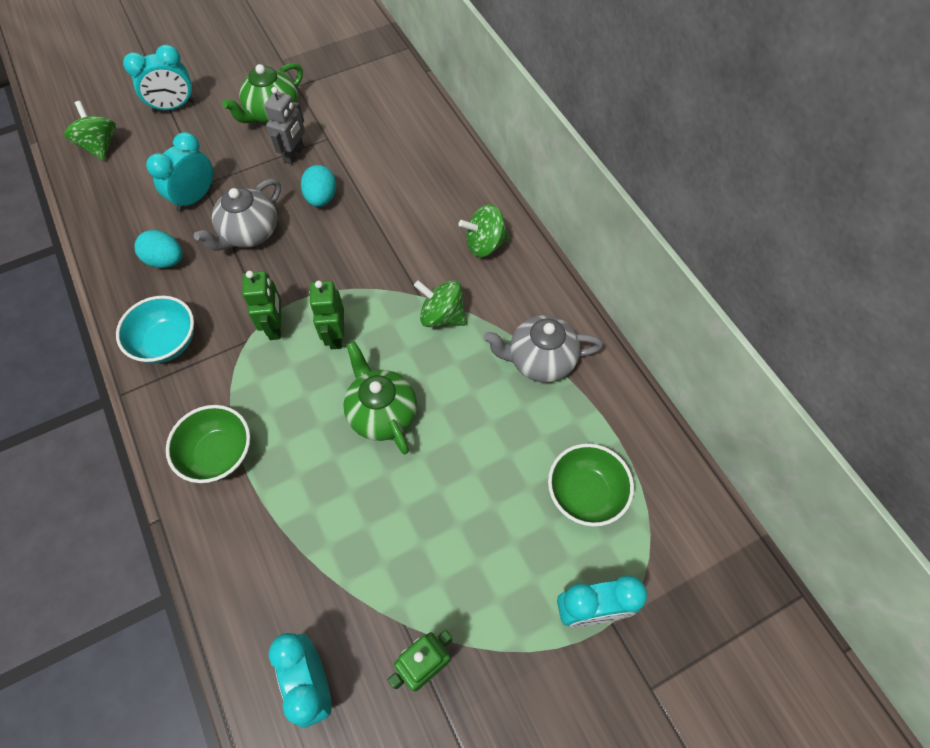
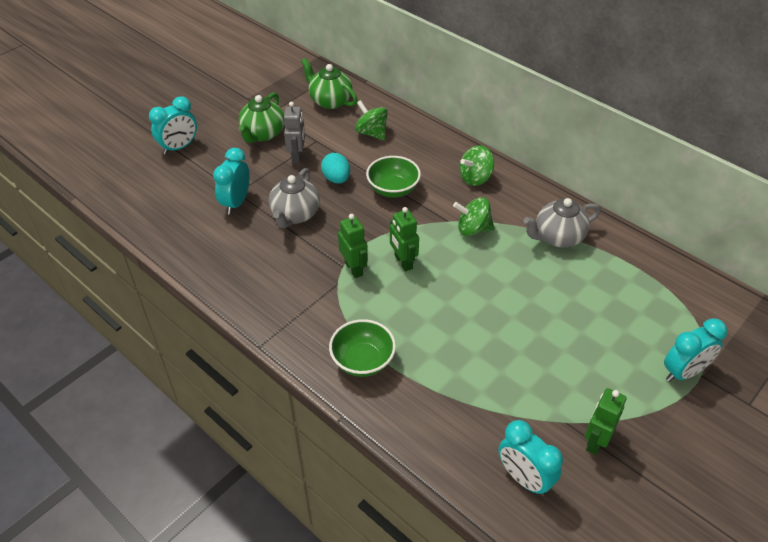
camera: 20 degrees left, 15 degrees down
green spinning top [64,101,116,161] -> green spinning top moved to [355,100,388,141]
turquoise bowl [116,296,194,364] -> none
turquoise egg [134,230,183,268] -> none
green teapot [343,341,417,454] -> green teapot moved to [301,58,358,109]
green bowl [548,443,634,526] -> green bowl moved to [366,156,421,198]

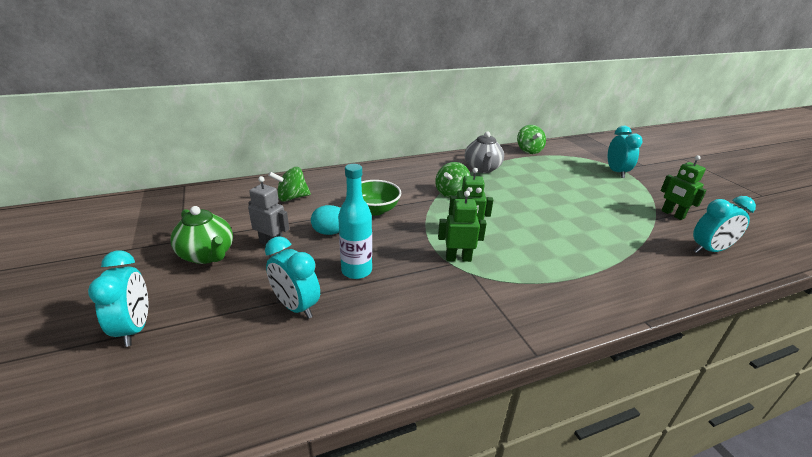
camera: 65 degrees left, 15 degrees down
grey teapot [269,168,320,228] -> turquoise bottle [338,164,372,279]
green teapot [301,58,358,109] -> none
green bowl [329,319,396,377] -> none
green spinning top [460,145,494,186] -> green spinning top moved to [517,125,546,154]

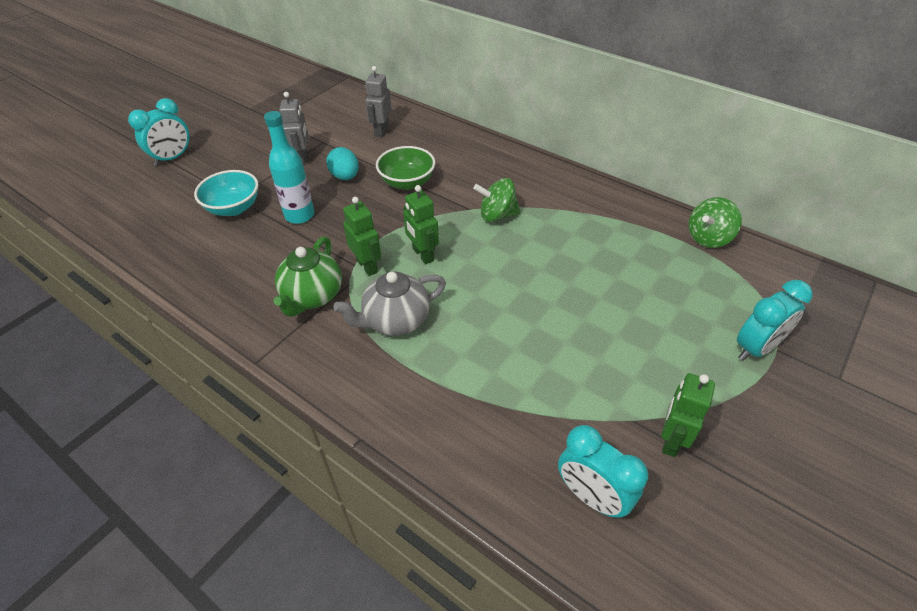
camera: 60 degrees right, 15 degrees up
green teapot [171,206,233,264] -> green teapot moved to [273,237,342,317]
turquoise clock [265,236,320,319] -> turquoise bowl [194,170,258,216]
green spinning top [268,167,311,202] -> grey robot [365,66,392,137]
grey teapot [465,131,504,173] -> grey teapot moved to [333,272,446,336]

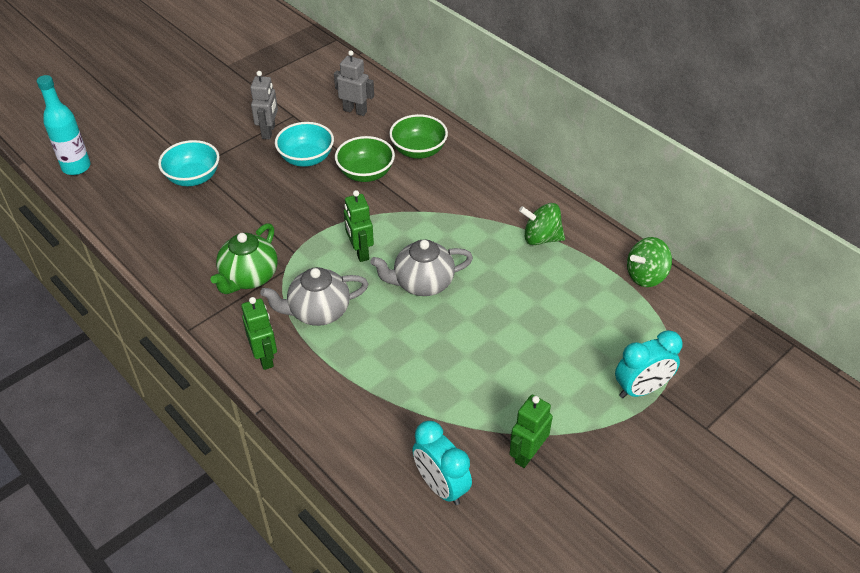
camera: 10 degrees right, 0 degrees up
turquoise clock [128,98,190,166] -> none
turquoise bottle [264,111,314,224] -> turquoise bottle moved to [37,75,91,175]
turquoise egg [326,147,359,180] -> turquoise bowl [275,122,334,167]
green robot [343,197,381,276] -> green robot moved to [241,297,277,370]
grey robot [365,66,392,137] -> grey robot turned 90 degrees clockwise [334,50,374,116]
green spinning top [473,178,521,222] -> green spinning top moved to [519,203,565,245]
none -> grey teapot [370,239,473,296]
none -> green bowl [389,114,448,159]

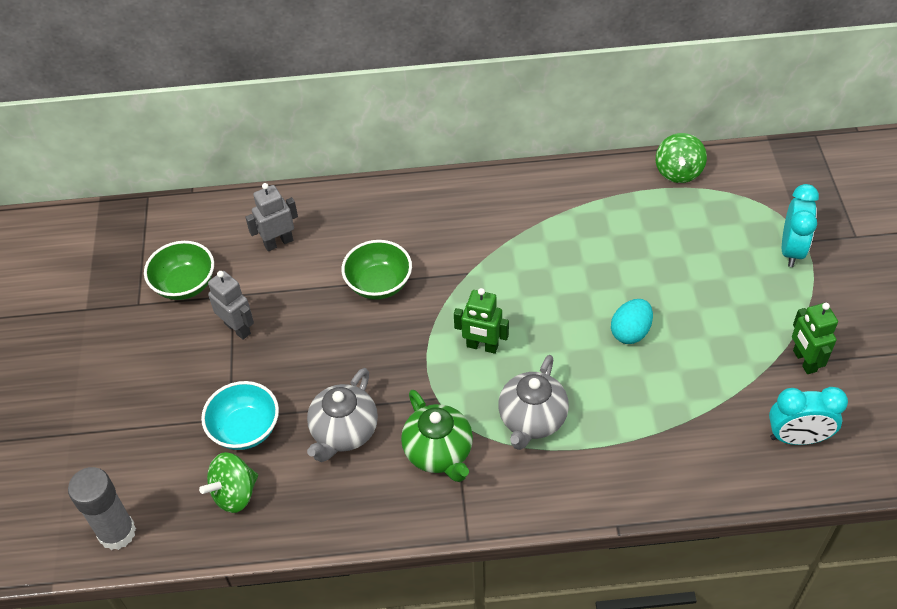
camera: 50 degrees left, 5 degrees up
turquoise bottle [37,75,91,175] -> grey glue stick [68,467,136,550]
green robot [241,297,277,370] -> none
turquoise bowl [275,122,334,167] -> none
grey teapot [370,239,473,296] -> grey teapot moved to [307,368,378,462]
green bowl [389,114,448,159] -> green bowl moved to [144,241,214,300]
green spinning top [519,203,565,245] -> green spinning top moved to [199,452,258,513]
none -> turquoise egg [611,299,653,344]

